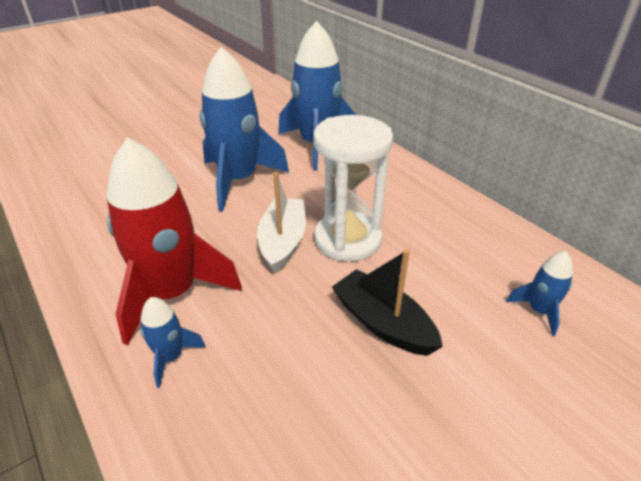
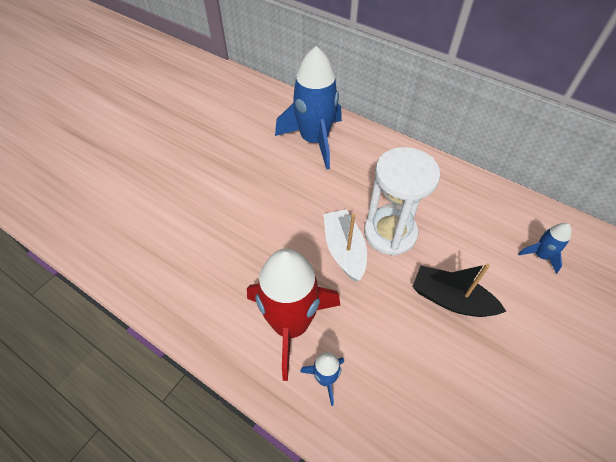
camera: 20 degrees left, 15 degrees up
blue rocket [200,46,289,211] -> none

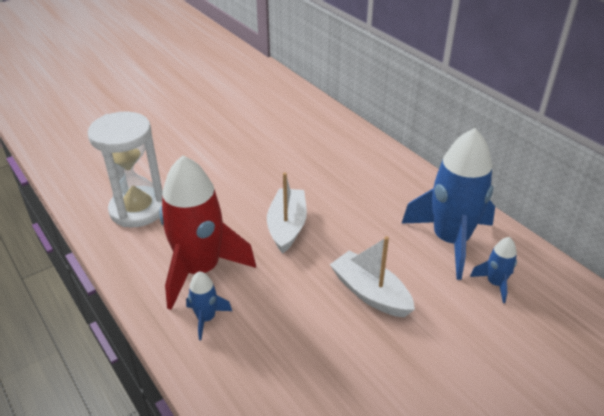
camera: 20 degrees right, 15 degrees down
blue rocket [275,46,342,170] -> blue rocket moved to [401,128,495,280]
white hourglass [364,147,440,256] -> white hourglass moved to [88,111,163,227]
black boat [413,263,507,317] -> white boat [330,236,415,317]

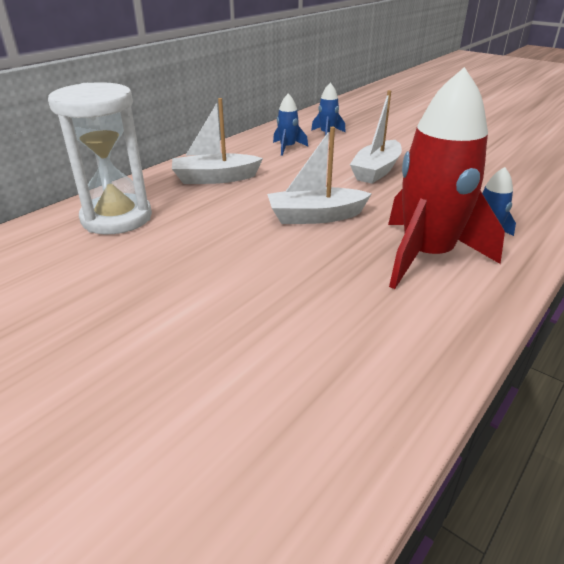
camera: 105 degrees left, 5 degrees down
white hourglass [88,111,163,227] -> white hourglass moved to [48,82,152,234]
blue rocket [401,128,495,280] -> blue rocket [273,93,308,156], size x0.45
none -> white boat [172,98,263,184]

